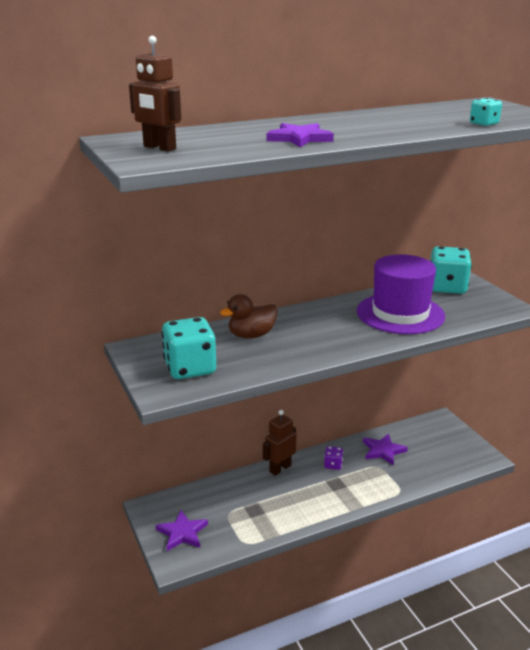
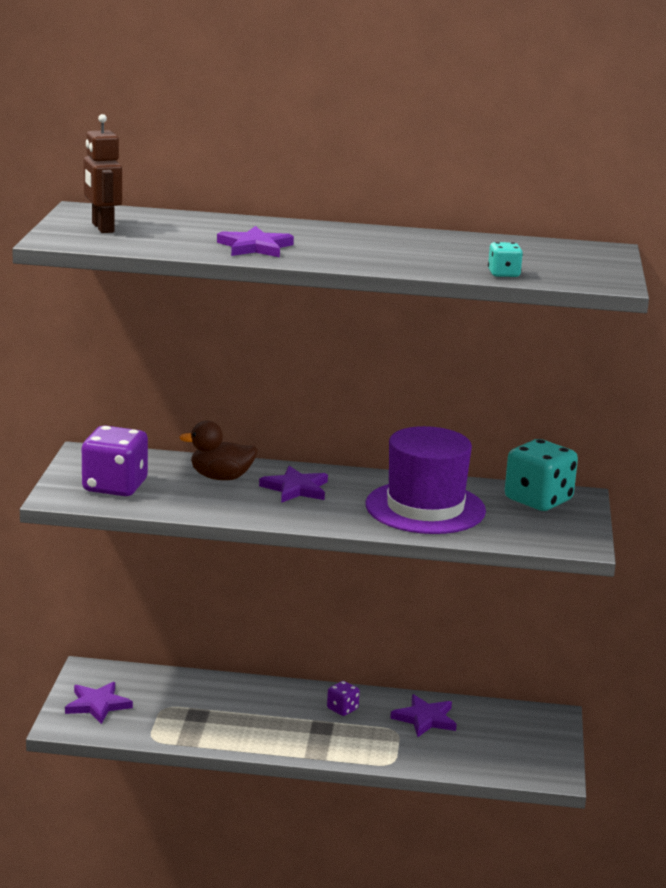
camera: 30 degrees right, 5 degrees down
turquoise dice [162,317,216,379] -> purple dice [81,425,148,496]
brown robot [263,410,296,476] -> none
none -> purple star [259,466,328,503]

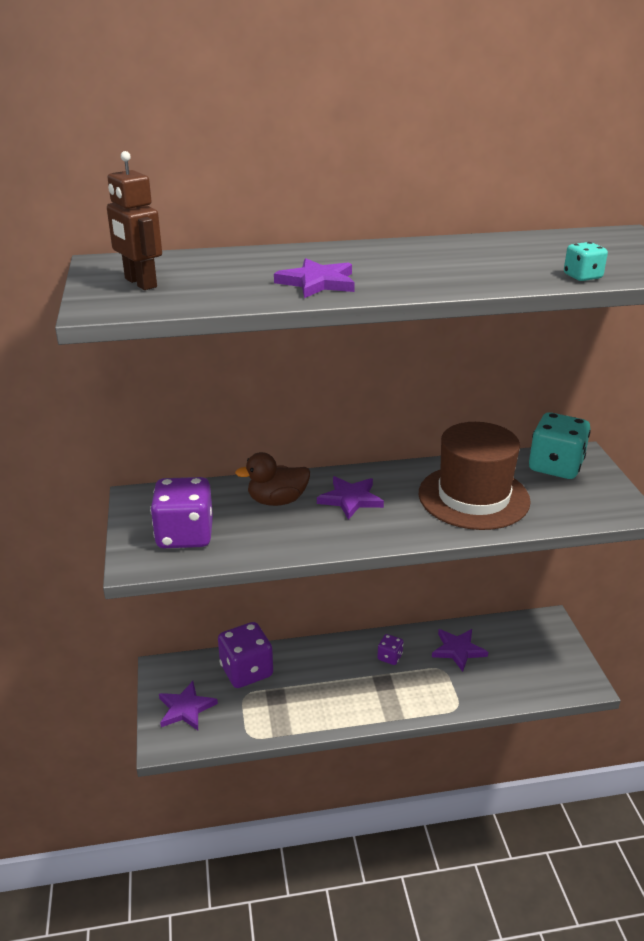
camera: 15 degrees left, 10 degrees up
purple hat [366,426,486,534] -> brown hat [419,422,531,530]
none -> purple dice [218,622,273,688]

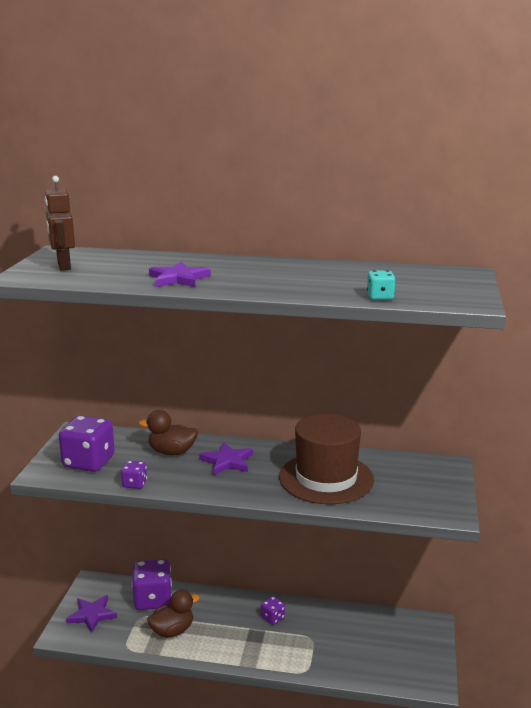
camera: 20 degrees right, 10 degrees down
purple star [432,629,488,672] -> none
turquoise dice [529,412,591,479] -> none
none -> purple dice [121,461,147,489]
none -> brown duck [147,590,200,638]

